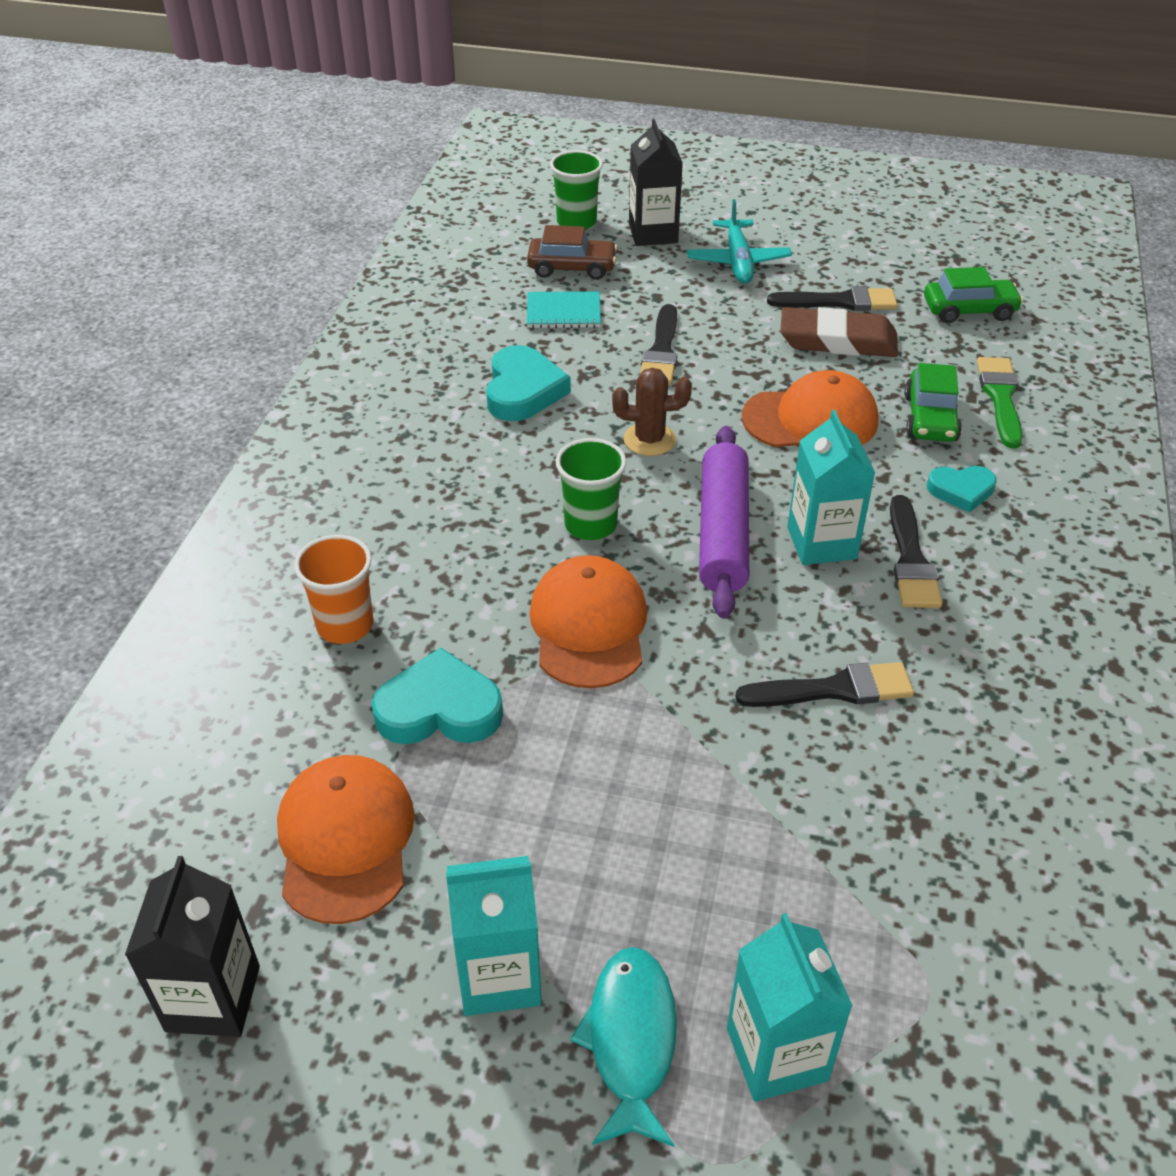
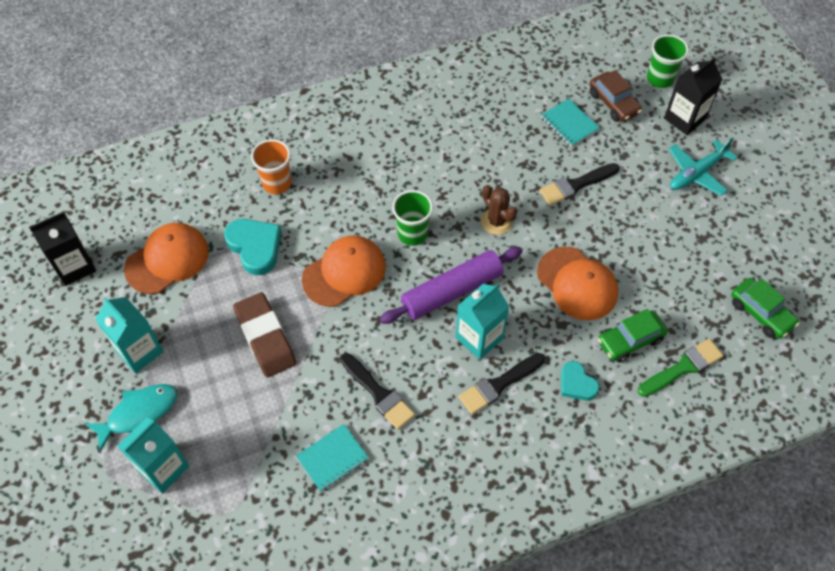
camera: 55 degrees right, 15 degrees up
turquoise heart [486,345,571,421] -> none
black brush [767,286,897,311] -> none
brown eraser [780,307,898,357] -> brown eraser moved to [233,292,296,377]
none -> turquoise notebook [296,424,369,491]

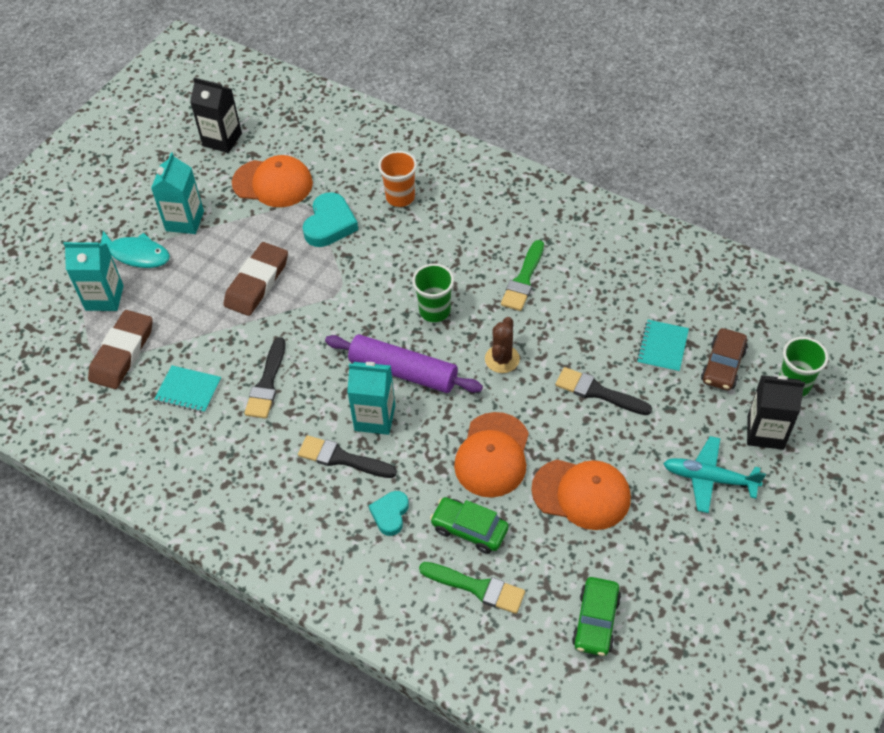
camera: 55 degrees right, 5 degrees down
orange cap [302,236,386,307] -> orange cap moved to [531,459,631,530]
none -> brown eraser [88,310,153,389]
none -> green brush [501,240,544,311]

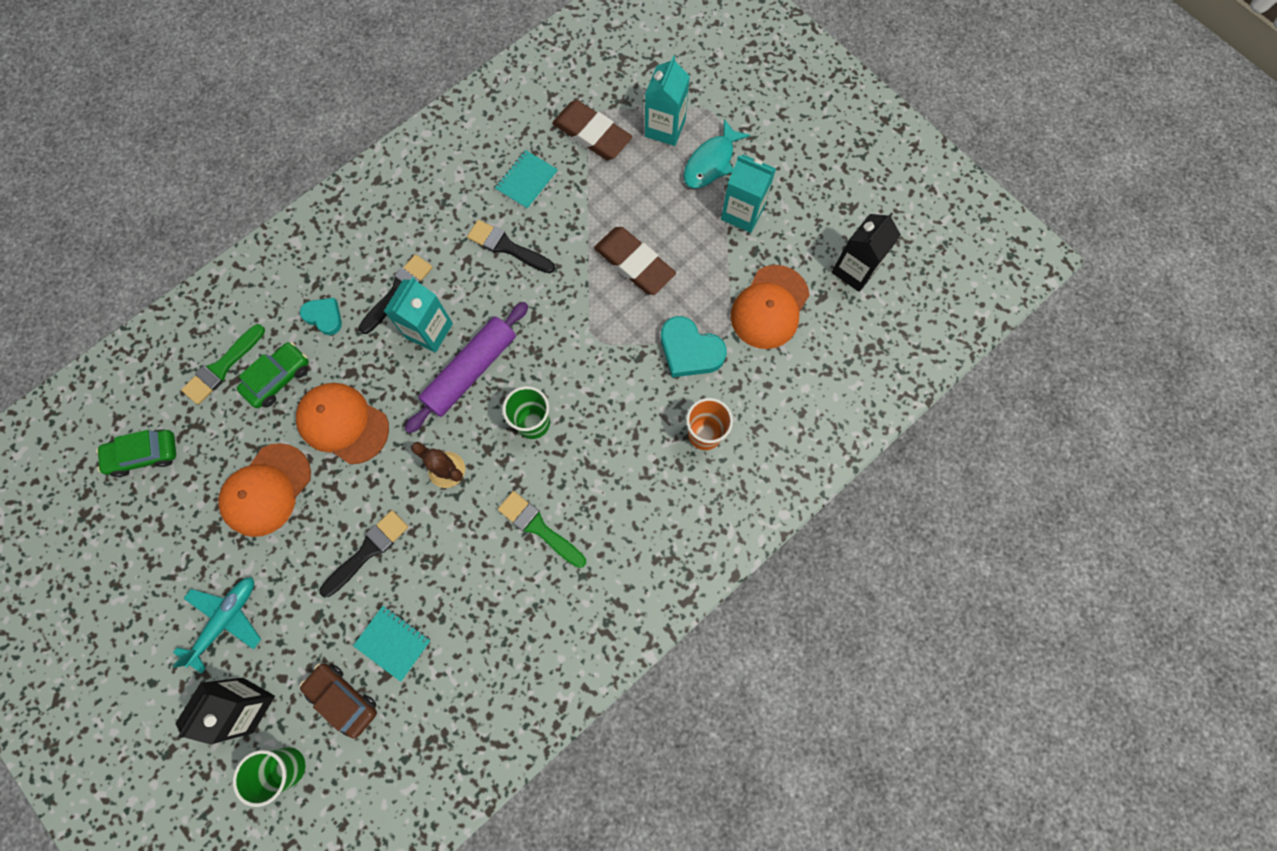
camera: 105 degrees right, 20 degrees up
green car [572,577,621,656] -> green car turned 45 degrees counterclockwise [96,429,176,477]

